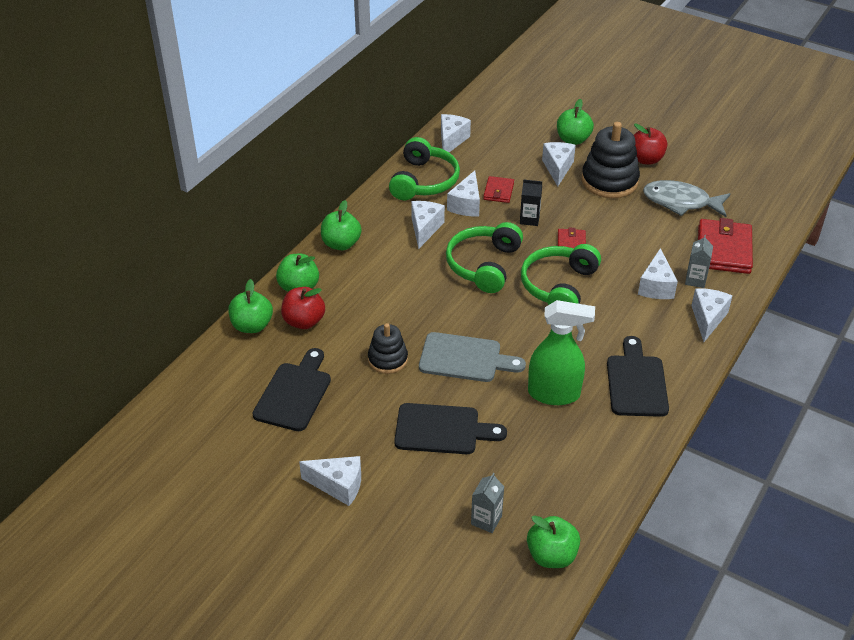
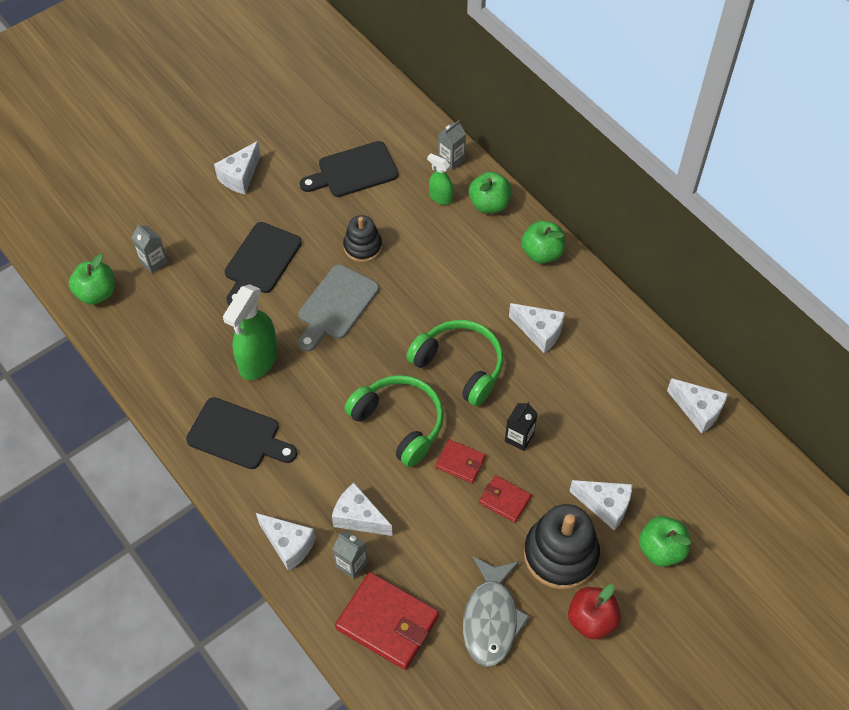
camera: 110 degrees right, 15 degrees up
green apple [229,279,273,333] -> grey carton [438,120,466,170]
black cutting board [253,348,331,431] -> black cutting board turned 120 degrees clockwise [300,141,398,197]
red apple [281,287,325,329] -> green spray bottle [427,153,453,205]
green headphones [389,137,460,200] -> none
white cheese [447,170,480,216] -> none
red wallet [483,176,514,203] -> red wallet moved to [479,475,531,523]
grey fish [643,180,730,217] -> grey fish turned 150 degrees clockwise [463,557,530,667]

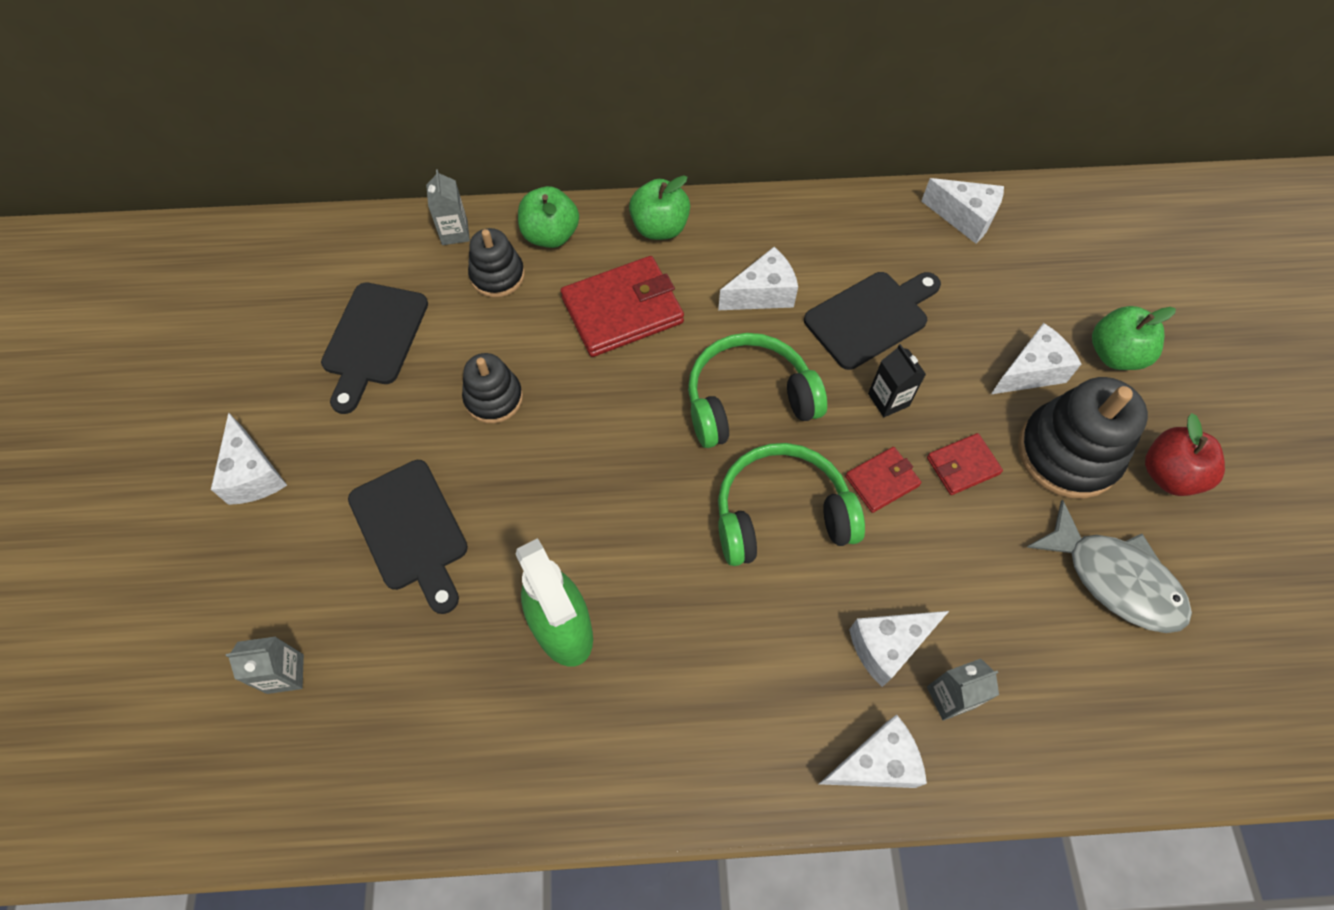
camera: 55 degrees left, 5 degrees up
green apple [69,254,115,305] -> none
black cutting board [186,397,297,469] -> black cutting board moved to [804,272,941,370]
grey cutting board [298,264,379,352] -> none
red wallet [335,572,439,670] -> red wallet moved to [561,256,684,357]
green spray bottle [427,153,453,205] -> black stacking toy [468,228,525,298]
white cheese [667,378,728,434] -> white cheese turned 45 degrees clockwise [921,178,1004,243]

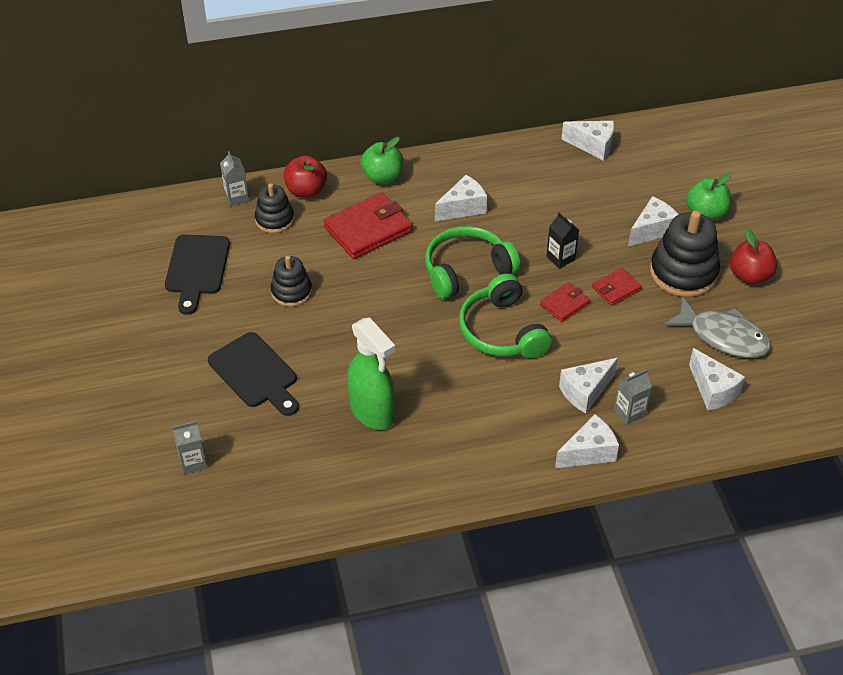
camera: 10 degrees left, 15 degrees down
white cheese [211,413,287,505] -> white cheese moved to [689,348,745,411]
green apple [518,186,579,248] -> red apple [284,156,327,198]
green headphones [718,443,865,566] -> green headphones turned 90 degrees counterclockwise [459,274,552,358]
black cutting board [804,272,941,370] -> none

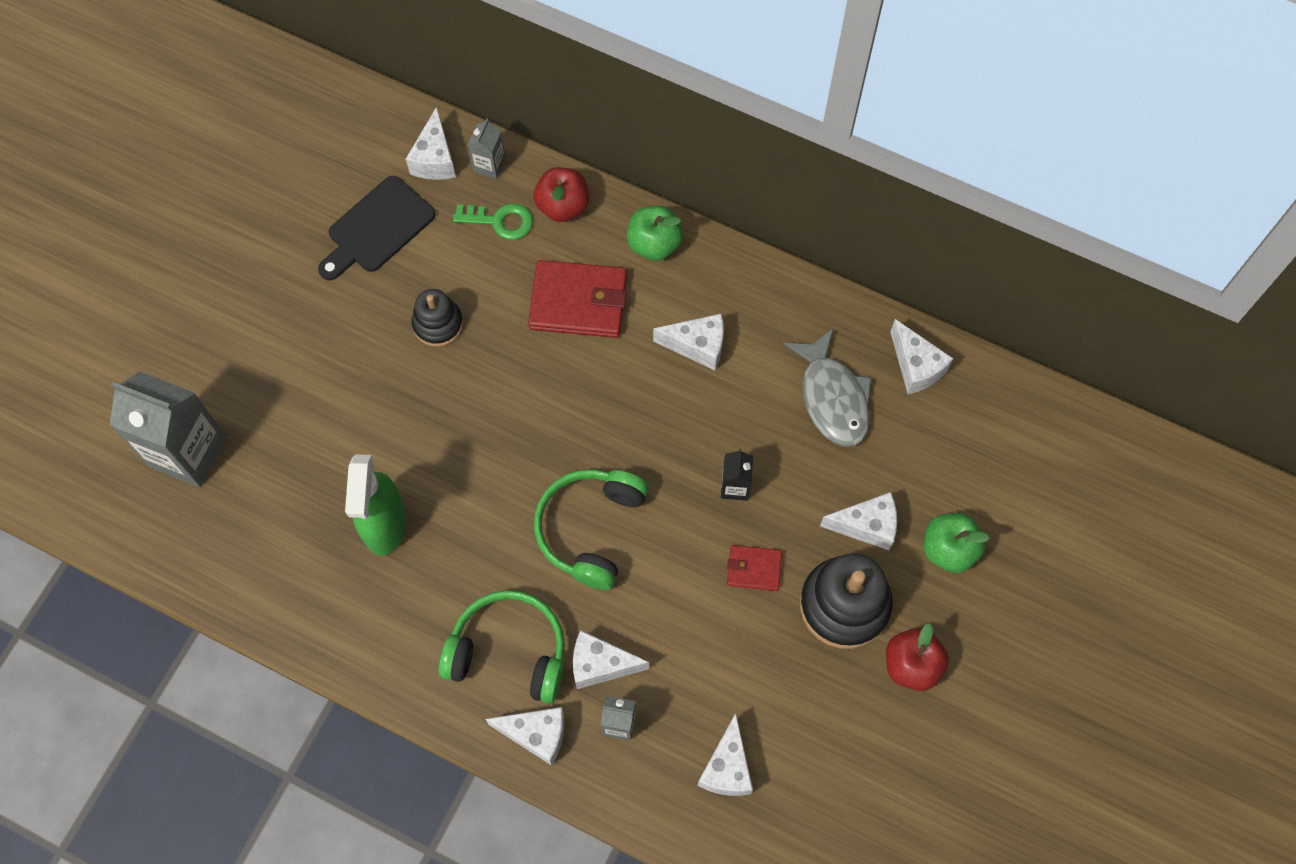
camera: 40 degrees right, 20 degrees up
grey carton [172,421,207,474] -> grey carton [110,372,227,487], size x2.14
black cutting board [208,332,299,416] -> none
black stacking toy [255,183,294,233] -> green key [453,203,533,240]
green headphones [425,226,520,299] -> green headphones moved to [438,590,565,704]
red wallet [540,282,590,322] -> none
grey fish [664,296,771,358] -> grey fish moved to [784,328,872,447]
none -> white cheese [406,107,456,180]

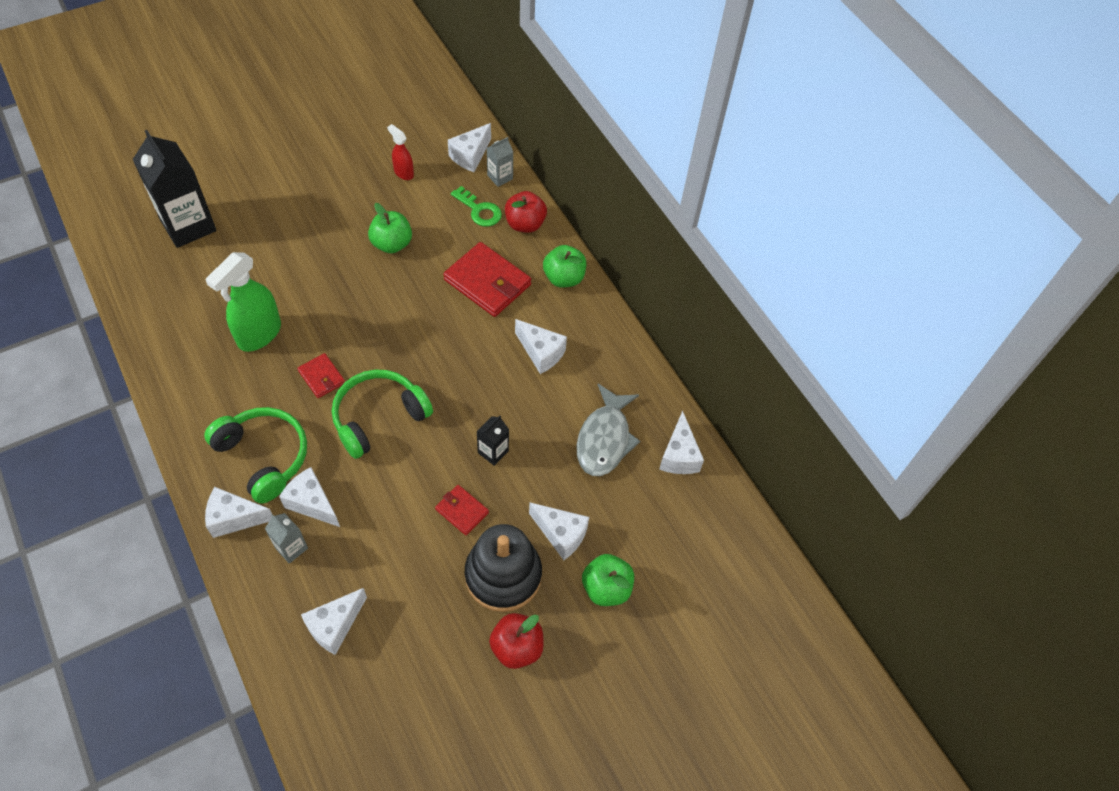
camera: 30 degrees right, 10 degrees down
grey carton [110,372,227,487] -> black carton [133,130,217,248]
black cutting board [318,176,435,280] -> red spray bottle [387,124,414,180]
black stacking toy [411,289,463,347] -> green apple [368,203,412,254]
white cheese [486,707,564,765] -> white cheese turned 135 degrees clockwise [205,487,272,538]
none -> red wallet [297,353,345,398]

